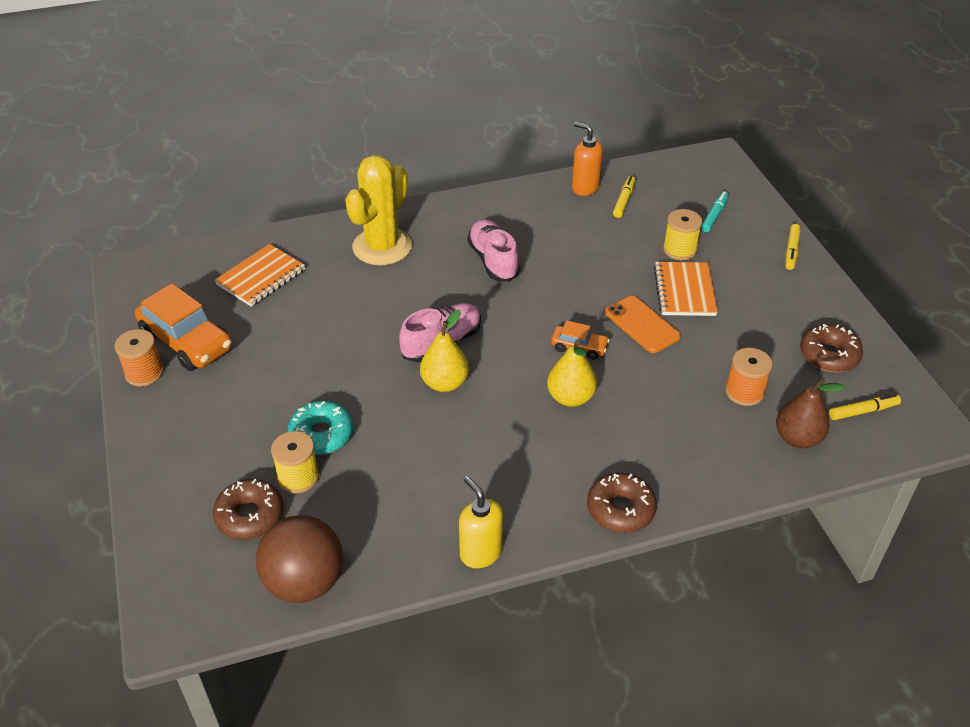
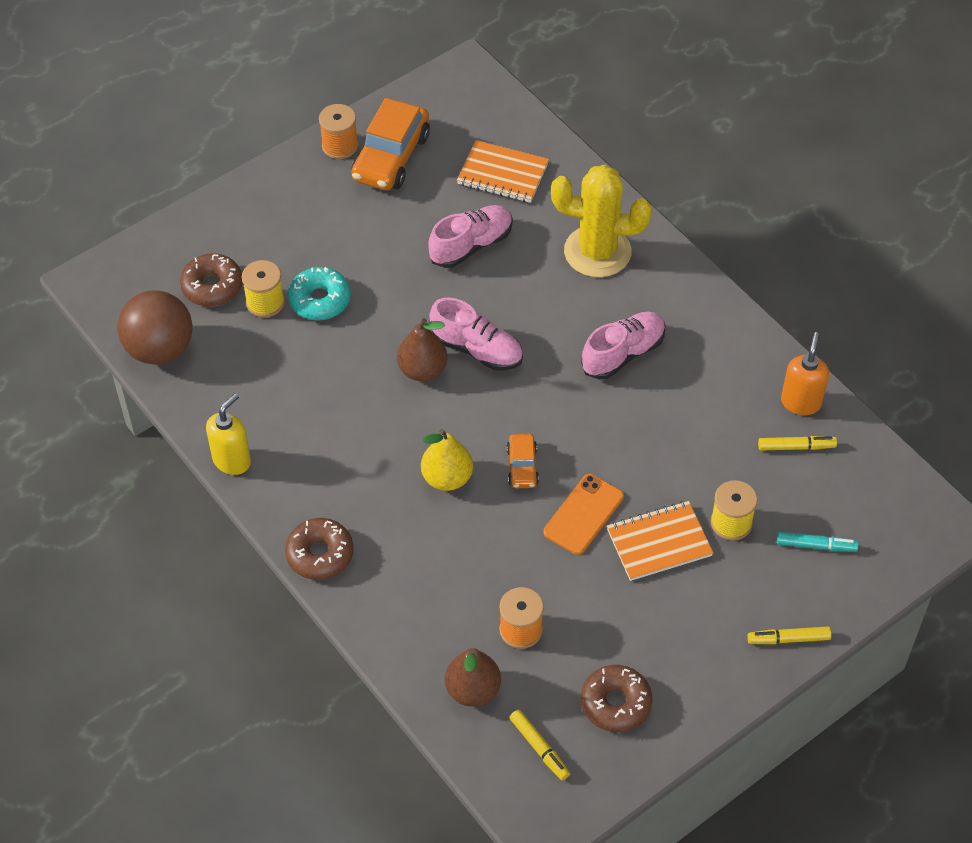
camera: 70 degrees right, 10 degrees up
yellow pear [420,310,469,392] -> brown pear [397,318,447,381]
none -> pink shoe [429,205,513,268]

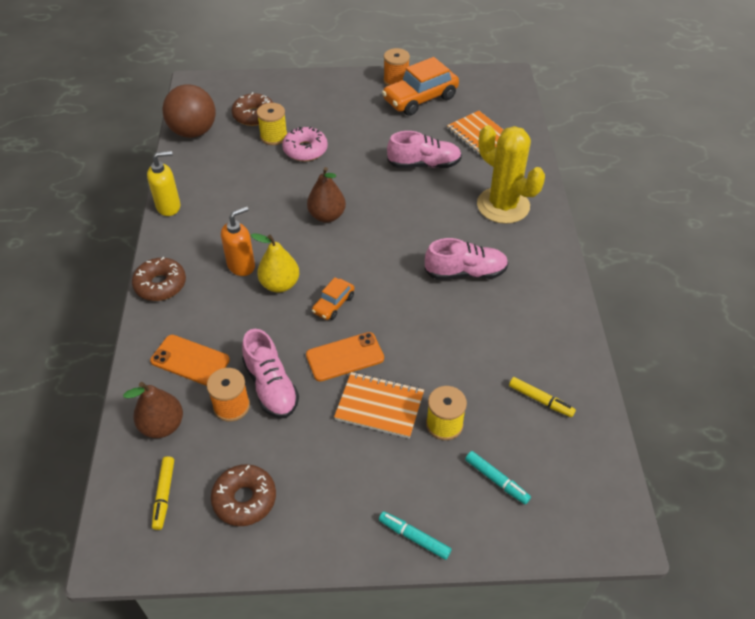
camera: 35 degrees right, 5 degrees down
turquoise donut [288,267,351,320] -> pink donut [282,126,328,161]
pink shoe [429,297,523,371] -> pink shoe moved to [242,329,299,418]
yellow marker [747,627,832,644] -> turquoise marker [379,511,452,560]
orange soap dispenser [781,332,829,415] -> orange soap dispenser moved to [221,206,255,276]
none -> orange phone [150,335,230,386]

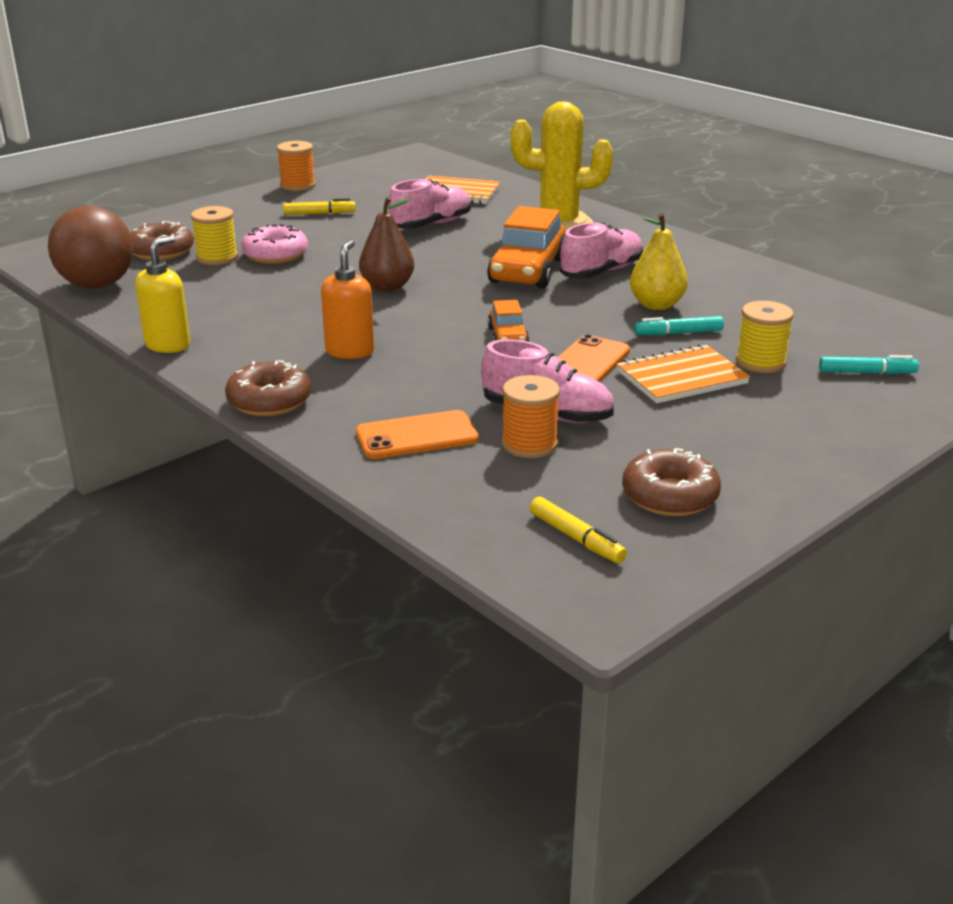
camera: 40 degrees left, 20 degrees down
brown pear [123,382,183,438] -> none
yellow pear [251,233,299,293] -> yellow pear moved to [630,213,688,310]
turquoise marker [379,511,452,560] -> turquoise marker moved to [634,316,724,335]
orange car [382,57,459,116] -> orange car moved to [487,206,565,288]
yellow marker [509,377,576,417] -> yellow marker moved to [283,198,356,215]

